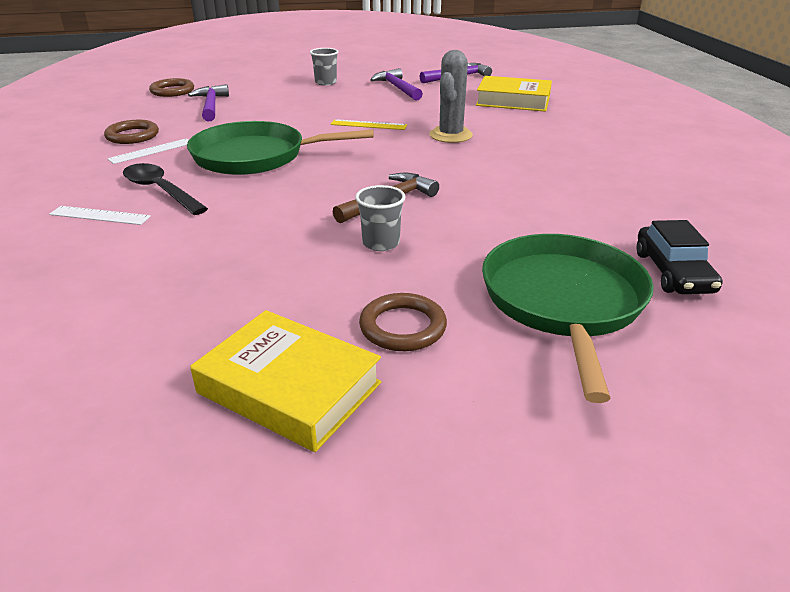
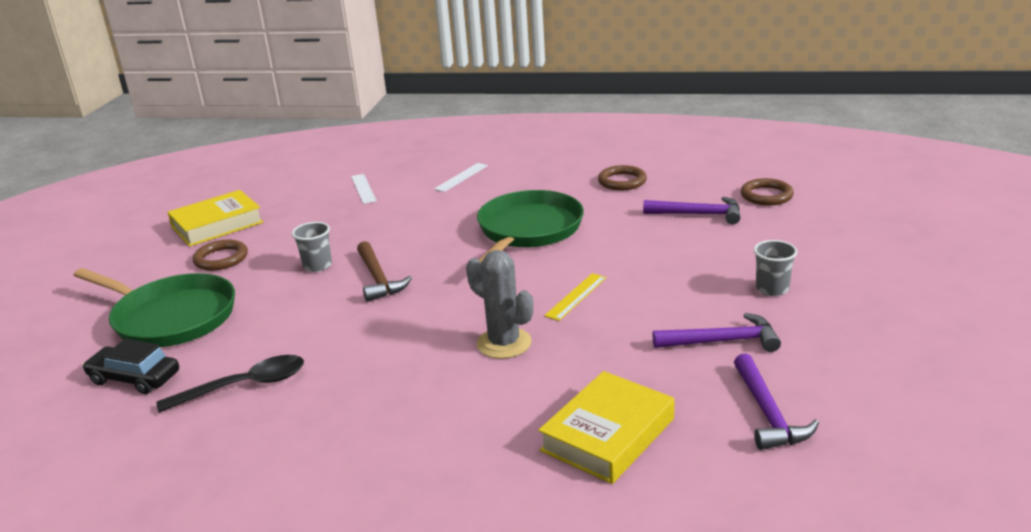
camera: 115 degrees right, 5 degrees down
white ruler [107,138,189,164] -> white ruler moved to [351,174,377,204]
black spoon [123,163,208,215] -> black spoon moved to [156,355,304,413]

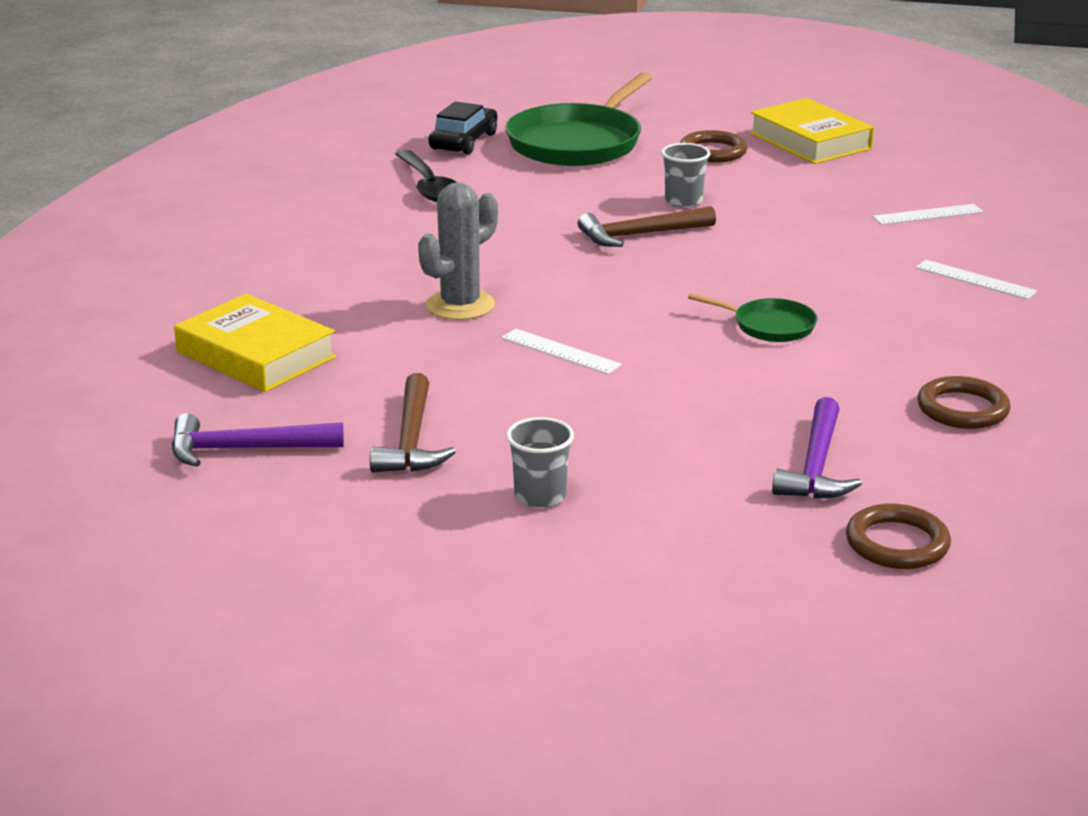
camera: 90 degrees right, 0 degrees up
green pan [477,190,584,262] -> green pan [688,293,817,342], size x0.48
yellow ruler [544,273,607,321] -> white ruler [501,329,622,374]
purple hammer [653,313,781,352] -> brown hammer [370,373,456,473]

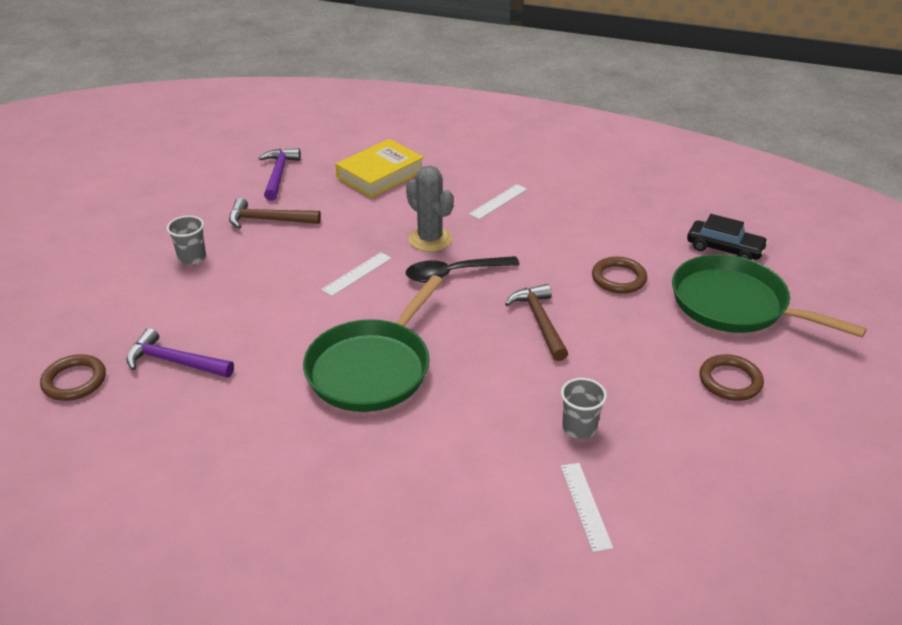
camera: 95 degrees right, 10 degrees up
black spoon [395,150,456,202] -> black spoon moved to [406,256,520,282]
grey cup [661,143,710,207] -> grey cup moved to [561,378,607,439]
green pan [688,293,817,342] -> green pan [303,275,443,412], size x2.07
yellow book [749,98,874,164] -> none
white ruler [916,260,1037,300] -> white ruler moved to [469,184,527,219]
brown ring [917,376,1010,429] -> brown ring moved to [592,257,647,294]

